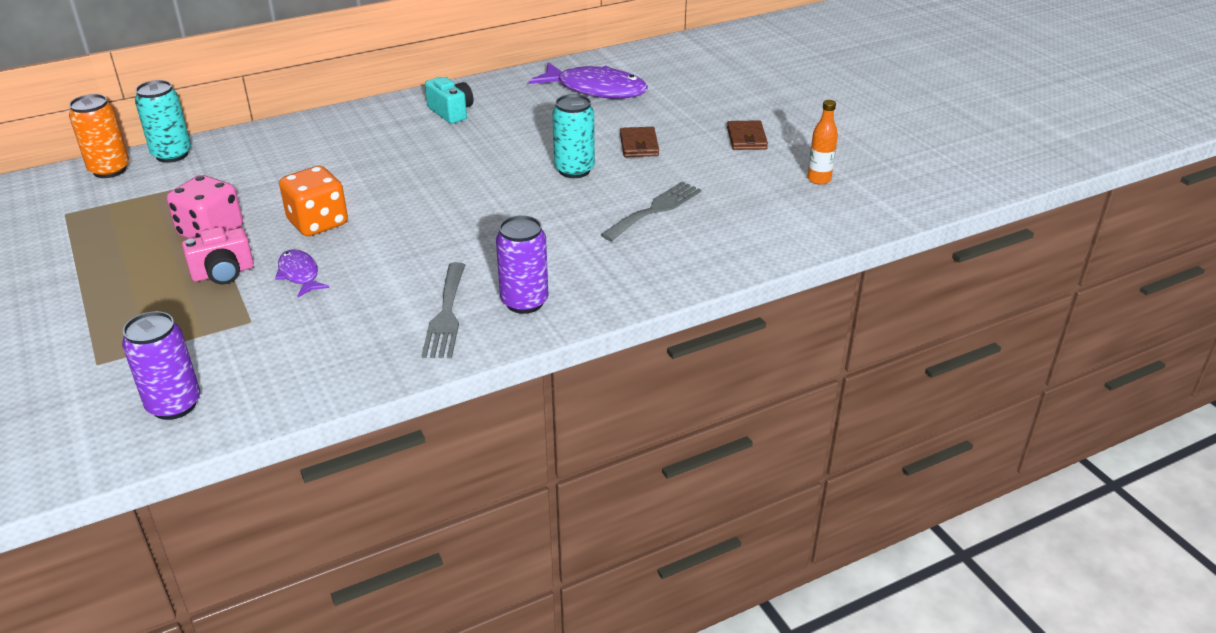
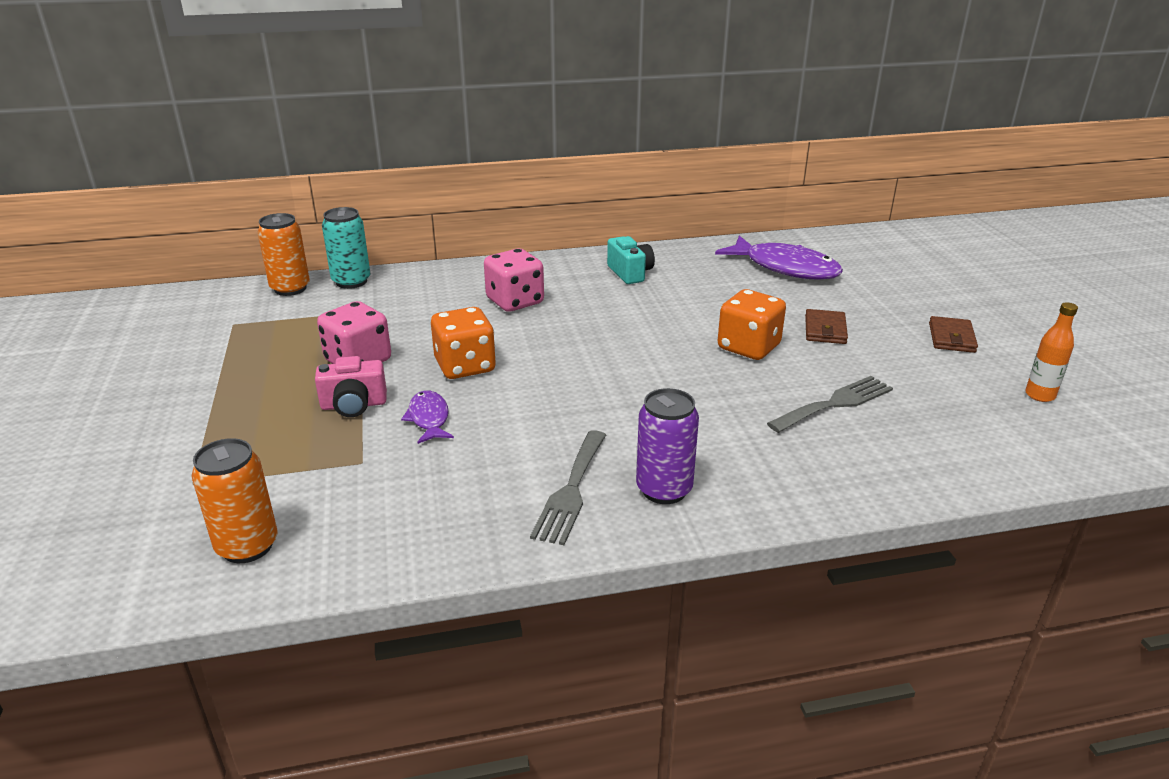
camera: 15 degrees right, 5 degrees down
purple can [122,311,200,420] -> orange can [192,438,278,563]
turquoise can [552,94,595,178] -> orange dice [718,289,786,360]
none -> pink dice [484,248,544,312]

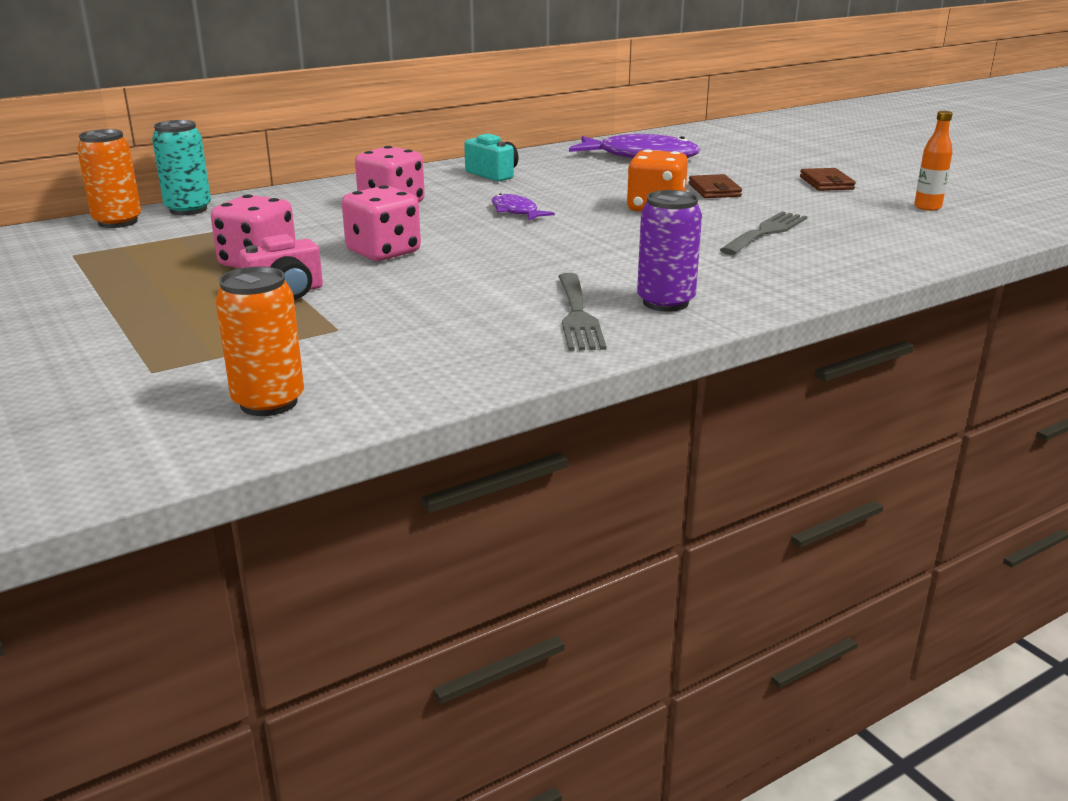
camera: 20 degrees left, 5 degrees down
purple fish [401,391,454,444] -> purple fish moved to [492,193,555,220]
orange dice [431,307,496,379] -> pink dice [342,185,421,261]

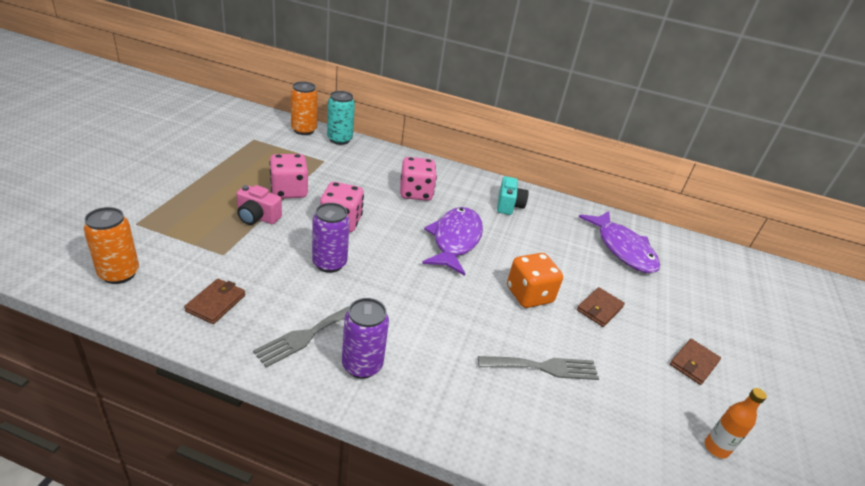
camera: 45 degrees right, 10 degrees up
purple fish [492,193,555,220] -> purple fish [422,207,483,276], size x1.93
none -> brown wallet [184,278,245,324]
none -> purple can [312,203,350,273]

